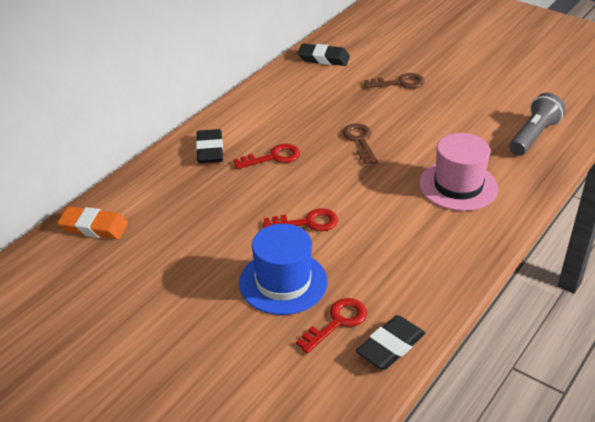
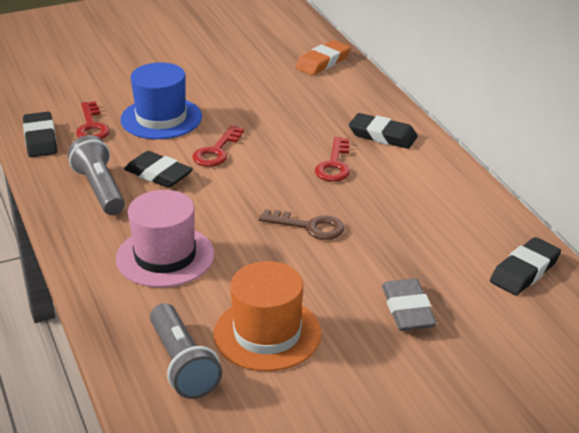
camera: 120 degrees right, 5 degrees down
brown key [364,73,425,88] -> grey eraser [382,278,437,331]
none -> grey flashlight [68,135,125,215]
none -> black eraser [124,151,193,188]
none -> orange hat [214,261,322,371]

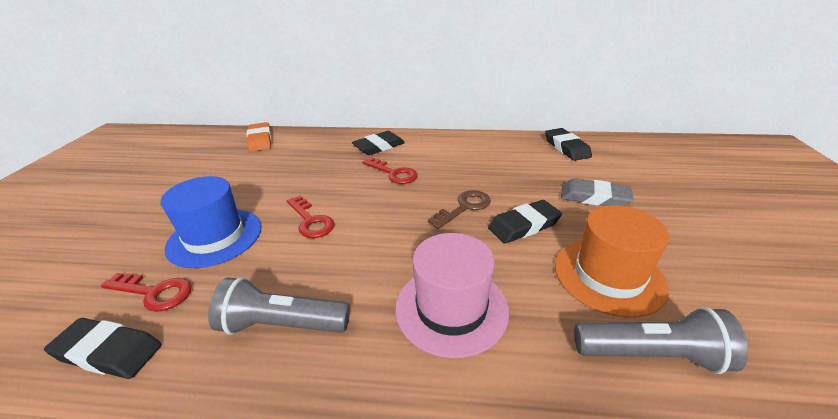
camera: 60 degrees left, 0 degrees up
black eraser [124,151,193,188] -> black eraser moved to [488,200,562,244]

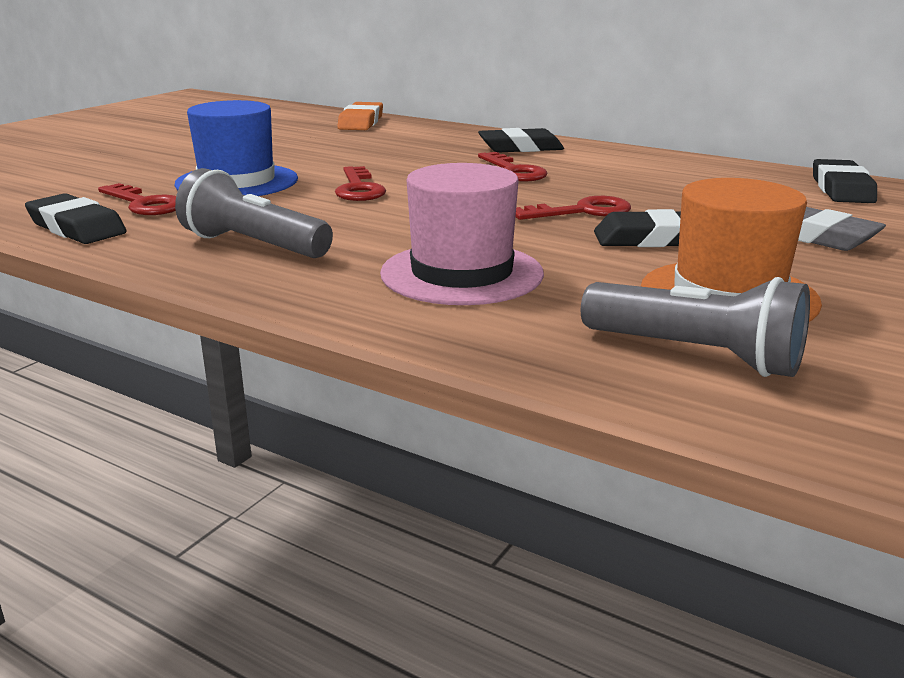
camera: 25 degrees right, 10 degrees down
brown key [428,190,491,229] -> red key [516,196,631,220]

